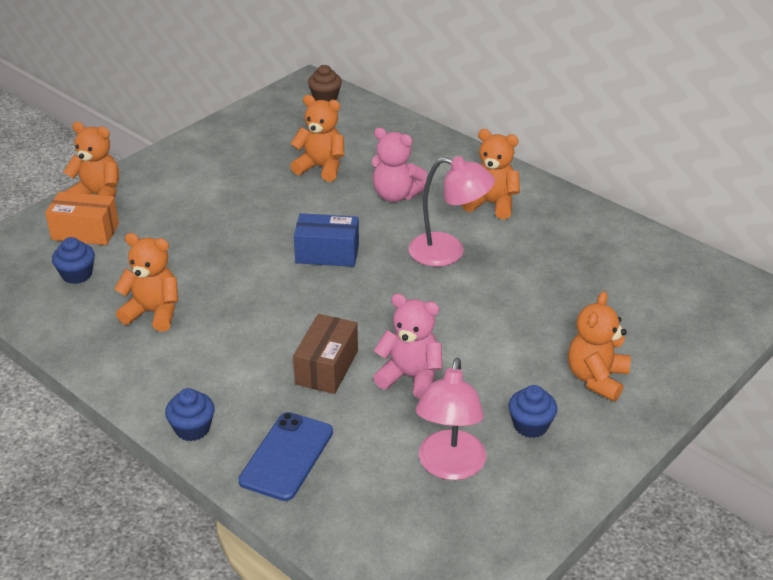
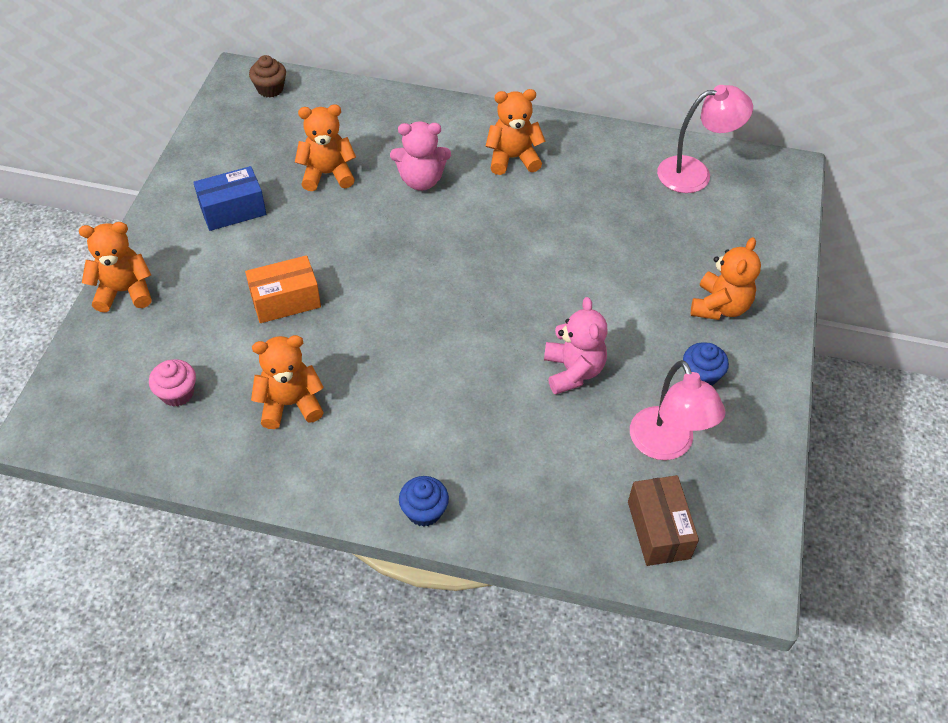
camera: 30 degrees left, 15 degrees up
orange box [45,192,119,245] -> orange box moved to [245,255,321,323]
blue cupcake [52,237,95,284] -> pink cupcake [149,359,196,407]
blue phone [238,412,333,501] -> none
brown box [293,314,358,394] -> brown box moved to [628,475,699,566]
blue box [294,213,359,267] -> blue box moved to [193,166,266,231]
pink teddy bear [373,294,443,399] -> pink teddy bear turned 90 degrees clockwise [544,297,608,395]
pink lamp [408,156,495,267] -> pink lamp moved to [657,85,753,193]
orange teddy bear [568,291,631,401] -> orange teddy bear turned 150 degrees counterclockwise [691,237,761,320]

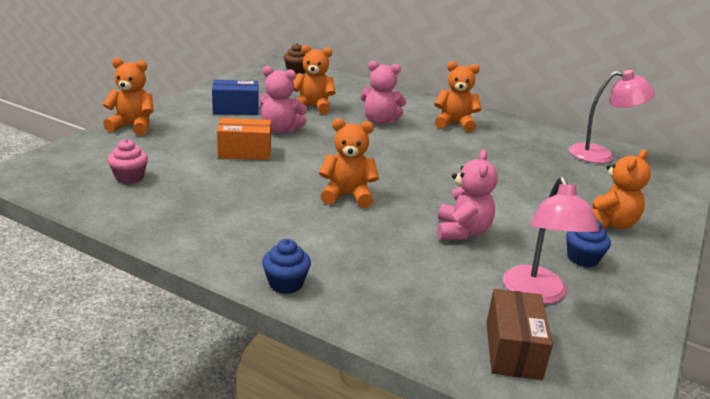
camera: 15 degrees right, 25 degrees down
orange teddy bear [251,335,324,429] -> orange teddy bear moved to [319,119,379,208]
none -> pink teddy bear [260,66,307,133]

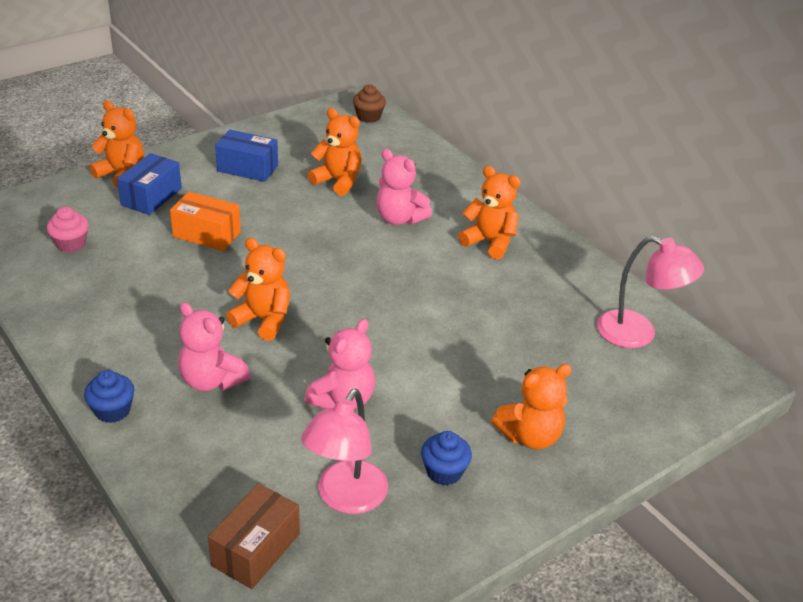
camera: 25 degrees right, 10 degrees up
pink teddy bear [260,66,307,133] -> pink teddy bear moved to [178,302,251,391]
none -> blue box [117,153,182,215]

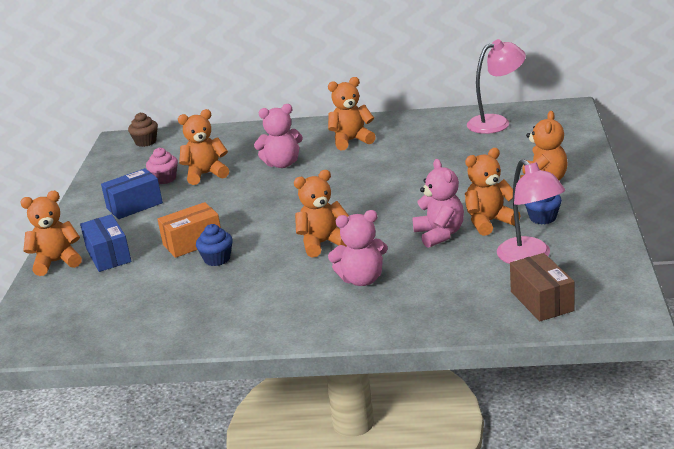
camera: 45 degrees left, 10 degrees down
pink cupcake [47,207,89,252] -> pink cupcake moved to [146,148,178,184]
blue cupcake [84,370,135,423] -> blue cupcake moved to [196,224,233,266]
none -> orange teddy bear [465,148,521,236]

